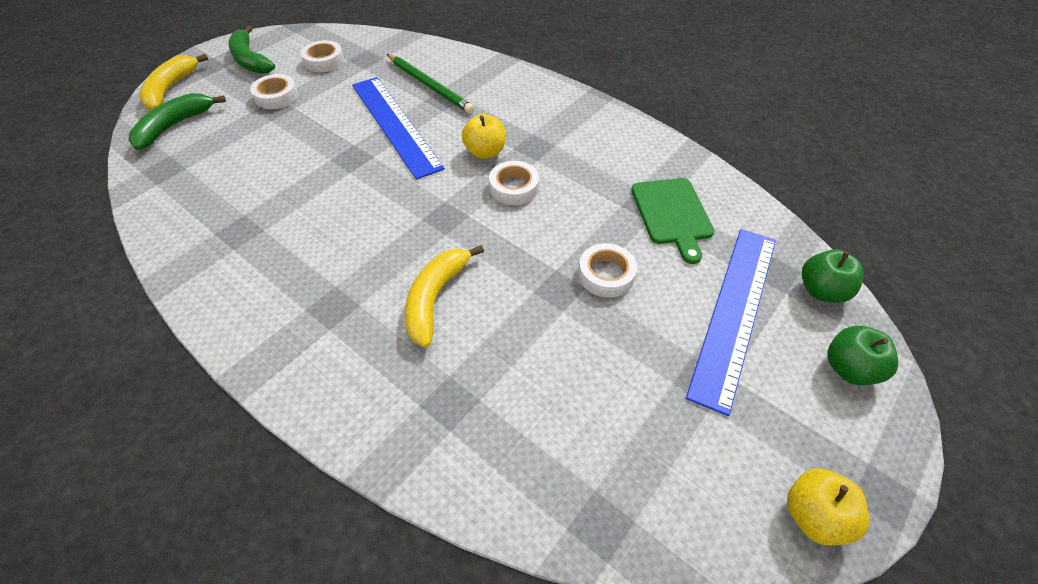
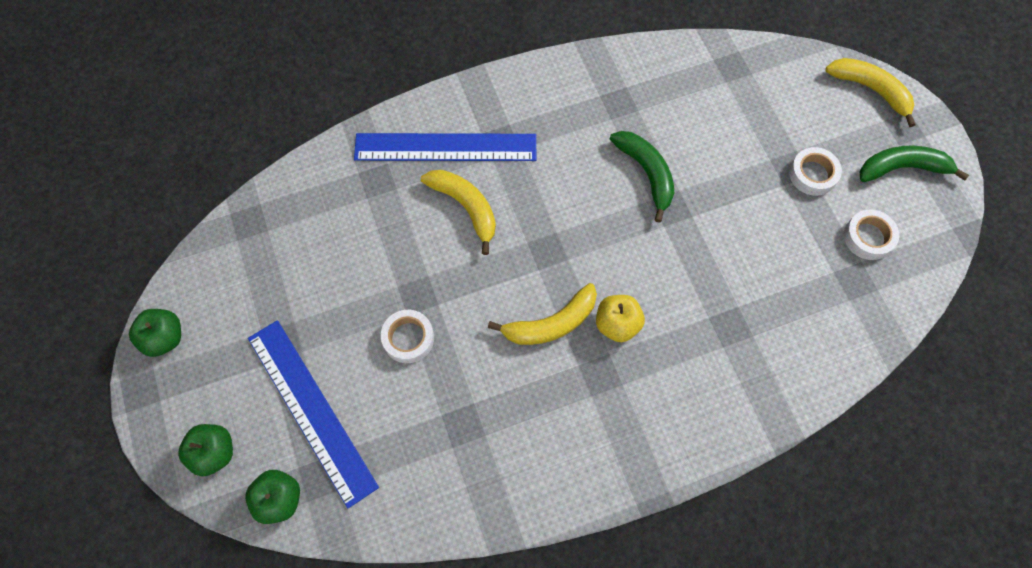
camera: 120 degrees right, 15 degrees up
green banana [129,93,226,150] -> green banana moved to [610,131,674,223]
blue ruler [352,77,445,180] -> blue ruler moved to [354,133,536,161]
green pencil [387,54,475,113] -> none
white tape [489,161,539,205] -> yellow banana [488,283,597,345]
green cutting board [631,178,714,264] -> none
yellow apple [787,468,869,546] -> green apple [129,309,181,357]

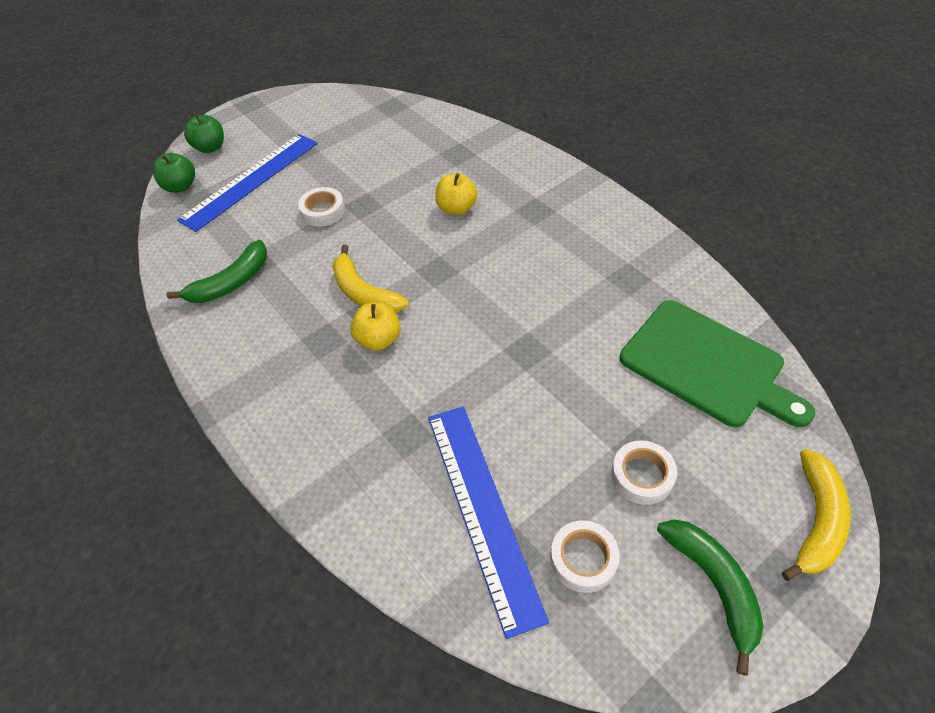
camera: 75 degrees right, 15 degrees down
green apple [129,309,181,357] -> none
blue ruler [354,133,536,161] -> blue ruler moved to [428,406,549,639]
yellow banana [421,170,496,255] -> yellow apple [435,173,477,215]
green banana [610,131,674,223] -> green banana moved to [167,240,267,303]
none -> green cutting board [620,300,815,427]

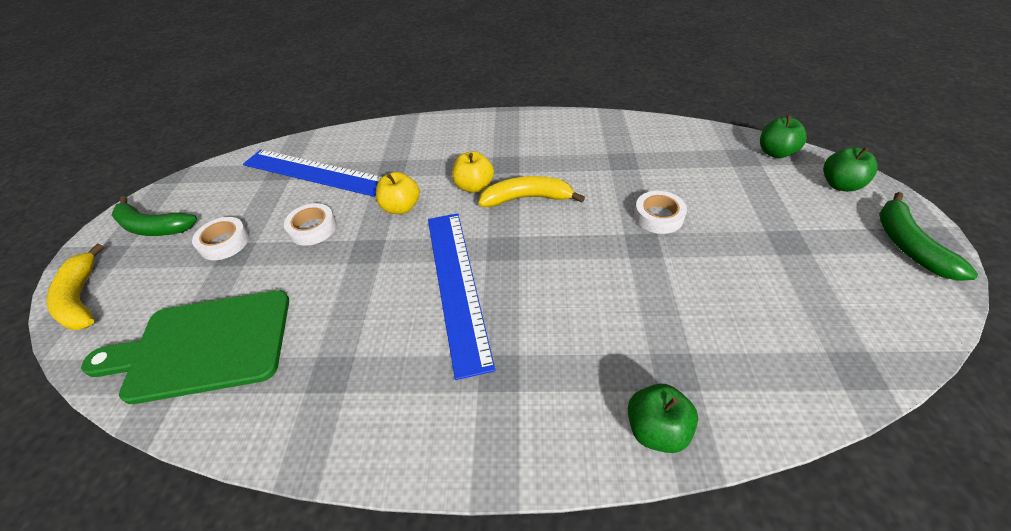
camera: 130 degrees right, 5 degrees down
green banana [167,240,267,303] -> green banana moved to [879,192,978,281]
blue ruler [177,134,317,232] -> blue ruler moved to [428,213,495,380]
yellow apple [435,173,477,215] -> yellow apple moved to [376,172,420,214]
white tape [550,520,620,593] -> white tape moved to [284,203,337,246]
none -> green apple [628,384,698,453]

